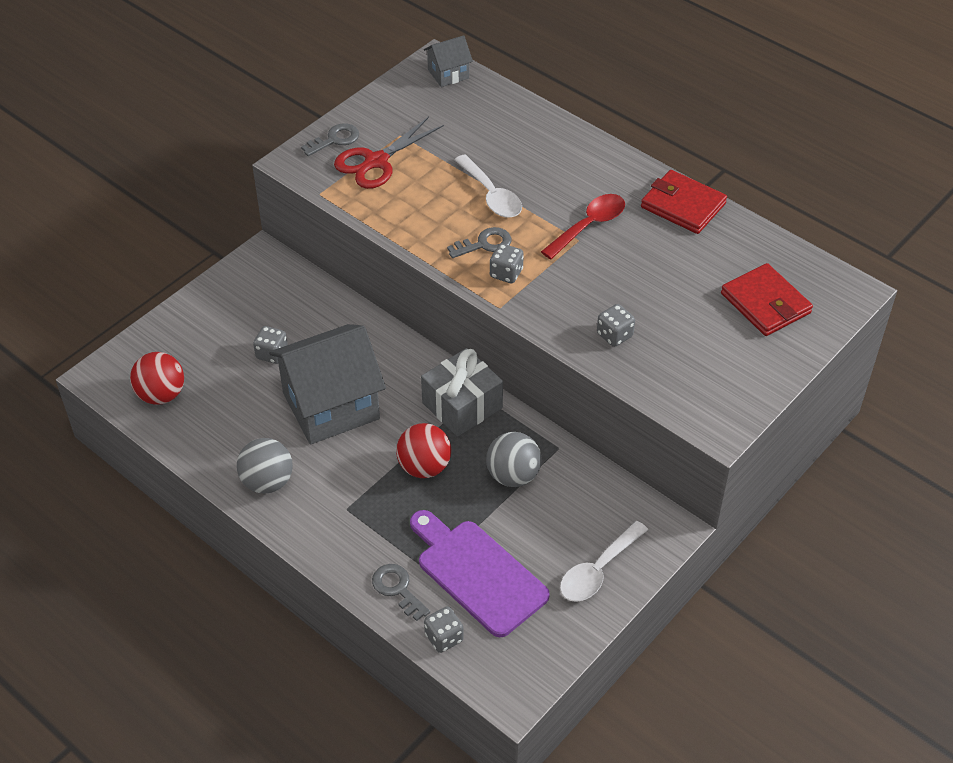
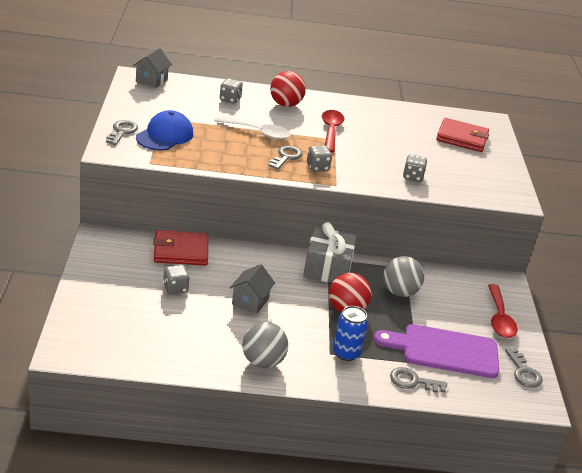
camera: 45 degrees left, 15 degrees down
red ball [130,352,184,405] -> red ball moved to [270,71,306,107]
grey house [269,324,386,445] -> grey house [230,264,275,314], size x0.47
red scissors [334,117,444,189] -> blue cap [136,110,193,151]
grey dice [424,606,464,653] -> grey dice moved to [220,78,243,103]
white spoon [560,521,648,602] -> red spoon [488,284,518,338]
red wallet [641,170,727,234] -> red wallet moved to [153,230,208,266]
none -> blue can [333,306,368,361]
none -> grey key [505,348,543,388]

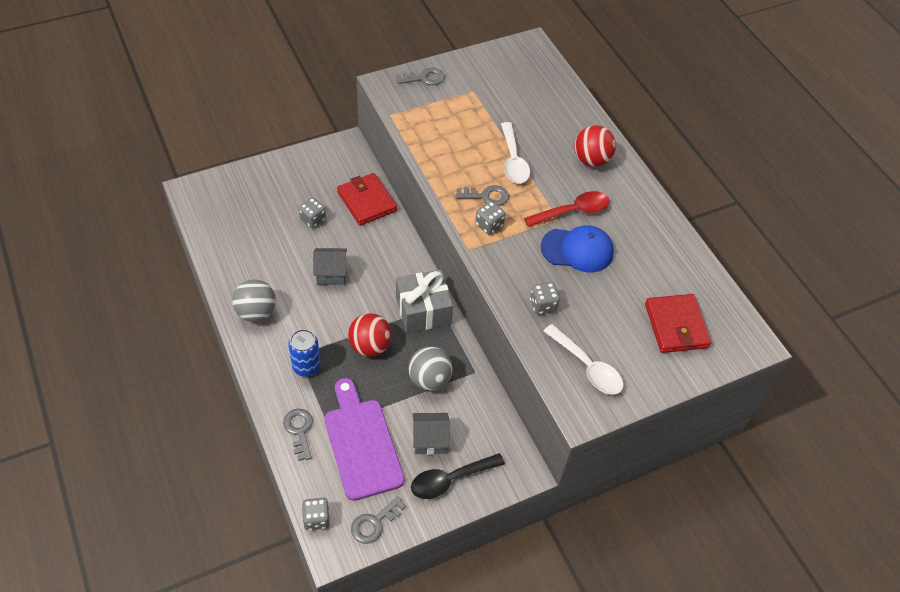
camera: 65 degrees right, 20 degrees up
grey house [133,48,172,88] -> grey house moved to [413,413,450,455]
blue cap [136,110,193,151] -> blue cap moved to [541,225,614,272]
grey dice [220,78,243,103] -> grey dice moved to [302,498,330,531]
red spoon [488,284,518,338] -> black spoon [411,453,505,499]
none -> white spoon [544,324,624,395]

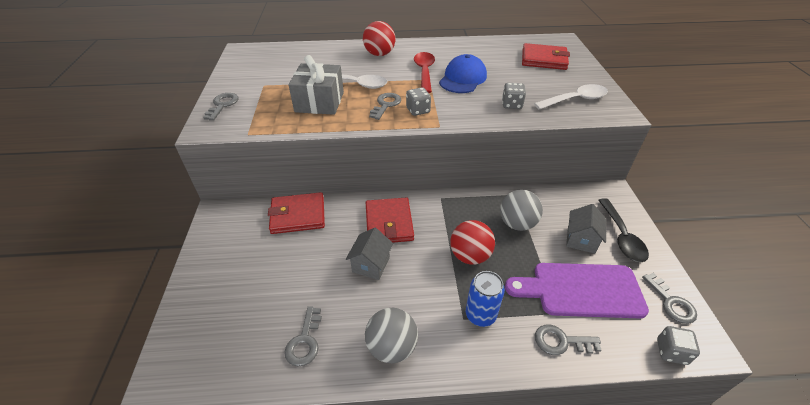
camera: 65 degrees left, 10 degrees down
grey dice [299,198,326,228] -> none
grey gift [396,270,453,333] -> grey gift moved to [288,55,344,115]
none -> grey key [284,306,322,366]
none -> red wallet [365,197,414,243]

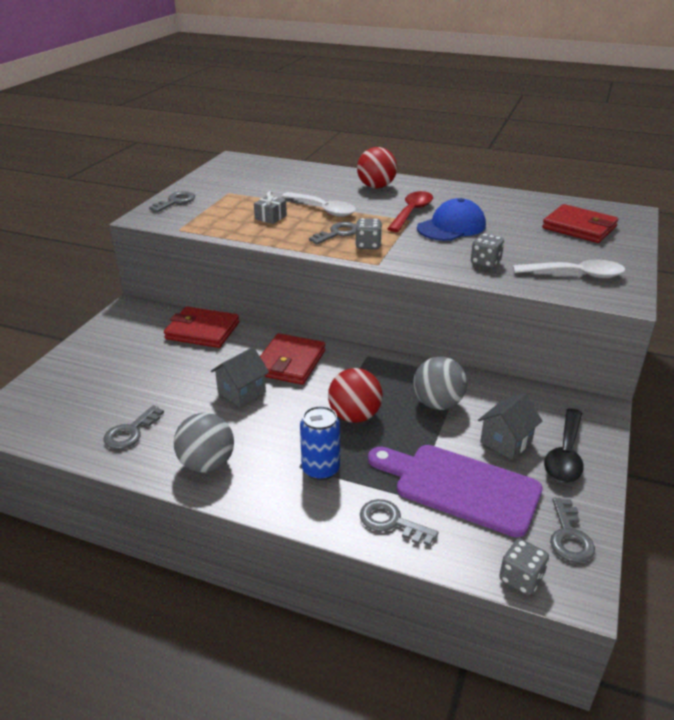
camera: 25 degrees right, 10 degrees down
grey gift [288,55,344,115] -> grey gift [254,191,287,224], size x0.49

